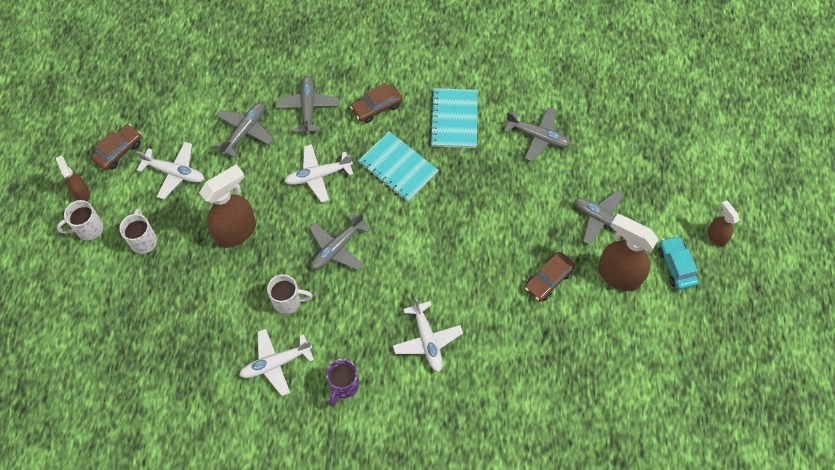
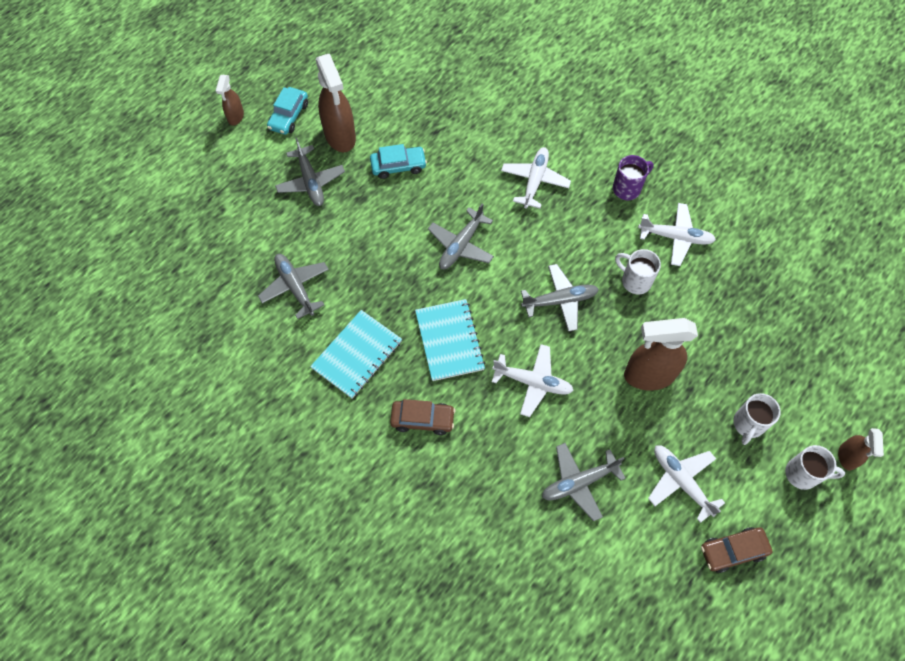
camera: 145 degrees left, 0 degrees up
brown spray bottle [56,156,90,201] -> brown spray bottle moved to [838,428,884,471]
grey plane [276,76,340,135] -> grey plane moved to [428,203,494,269]
brown car [525,252,575,301] -> turquoise car [370,144,427,179]

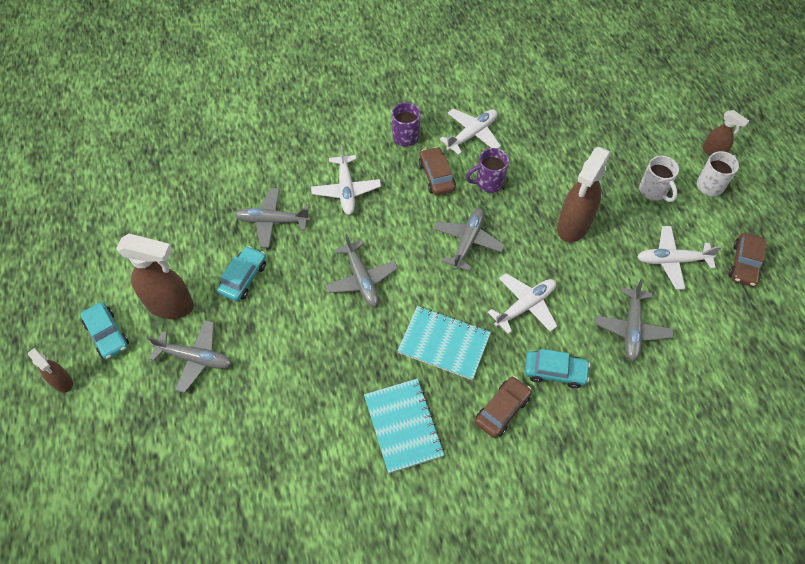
camera: 55 degrees left, 5 degrees down
grey plane [258,254,329,319] -> grey plane moved to [235,188,310,248]
white plane [501,147,571,209] -> white plane turned 150 degrees counterclockwise [311,145,381,215]
white mug [615,249,661,295] -> purple mug [466,148,509,193]
none -> brown car [419,147,456,195]
none -> turquoise car [525,349,590,388]

